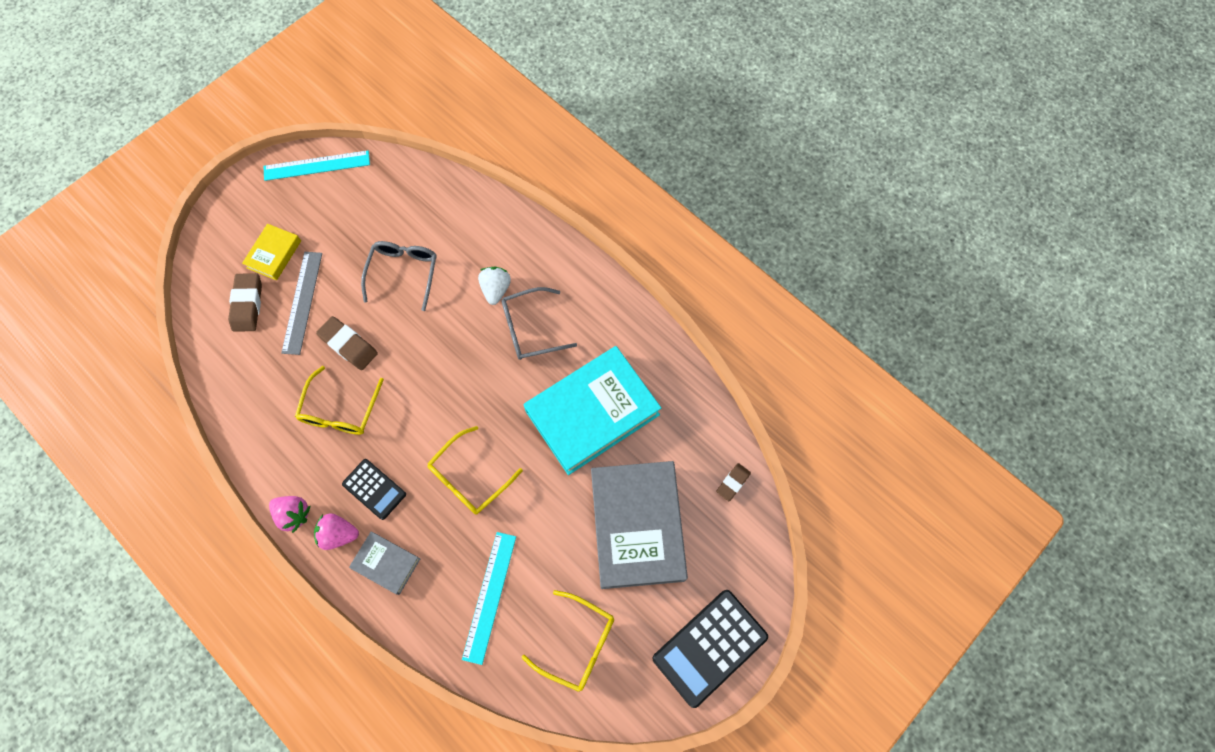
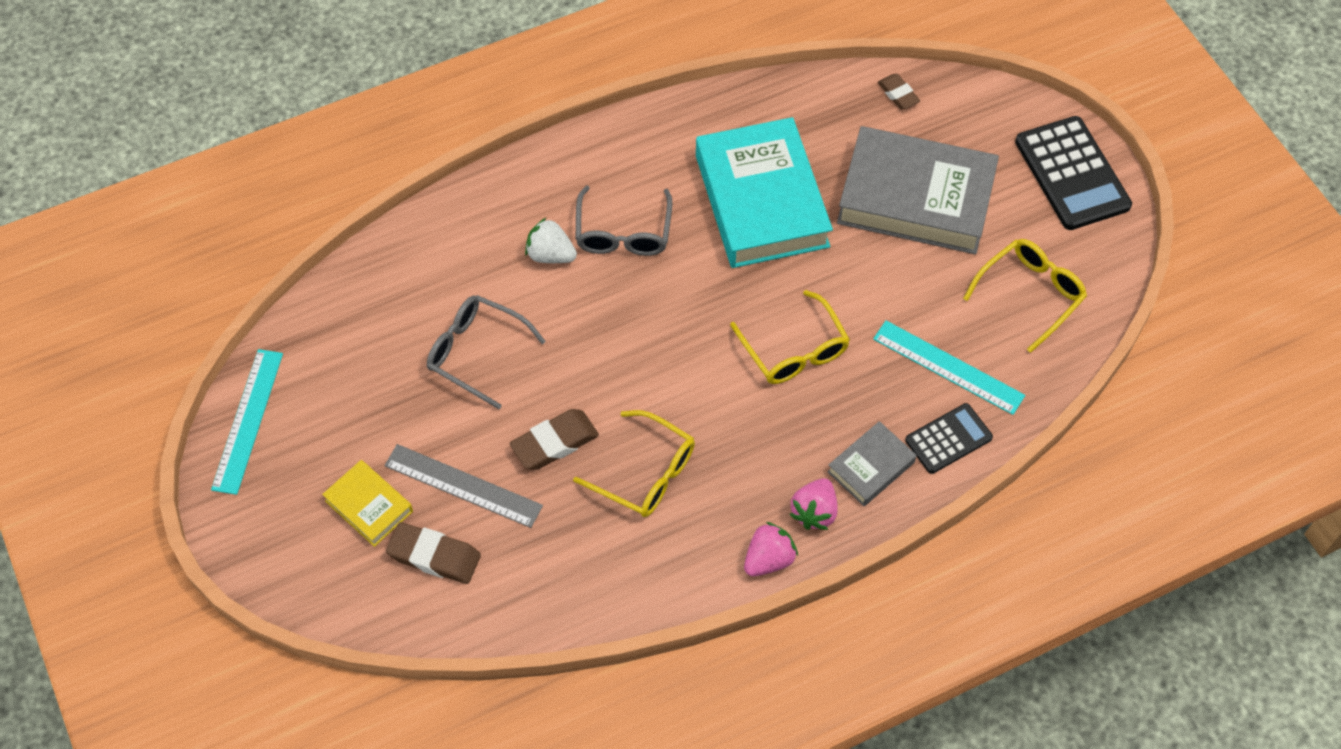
camera: 70 degrees left, 10 degrees down
black calculator [342,459,406,520] -> black calculator moved to [905,403,993,474]

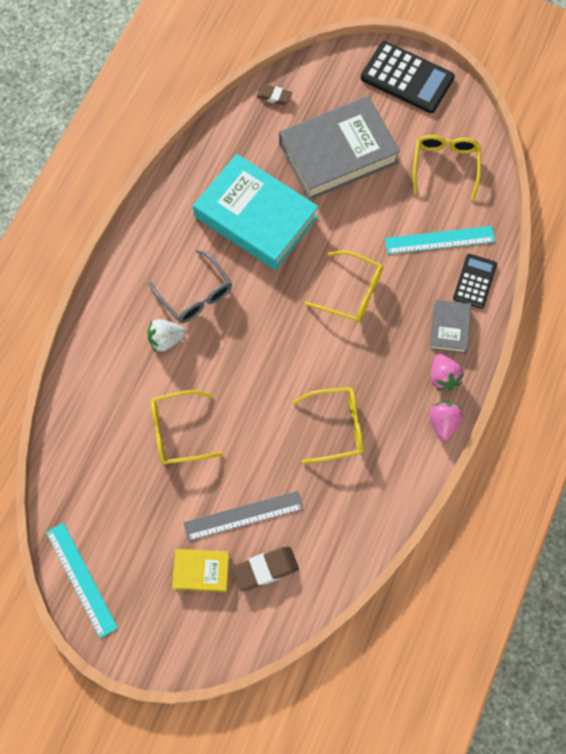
camera: 40 degrees left, 10 degrees up
grey glasses [427,295,546,409] -> yellow glasses [151,390,223,465]
brown eraser [509,409,599,470] -> none

